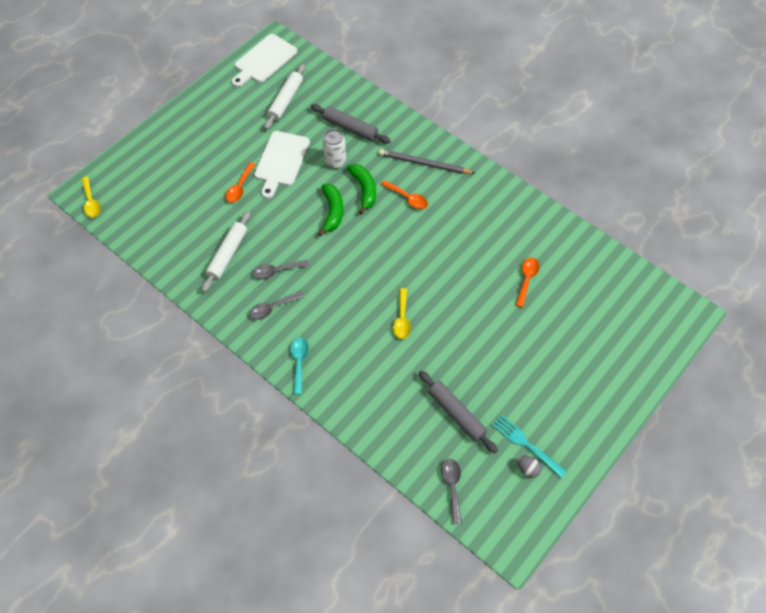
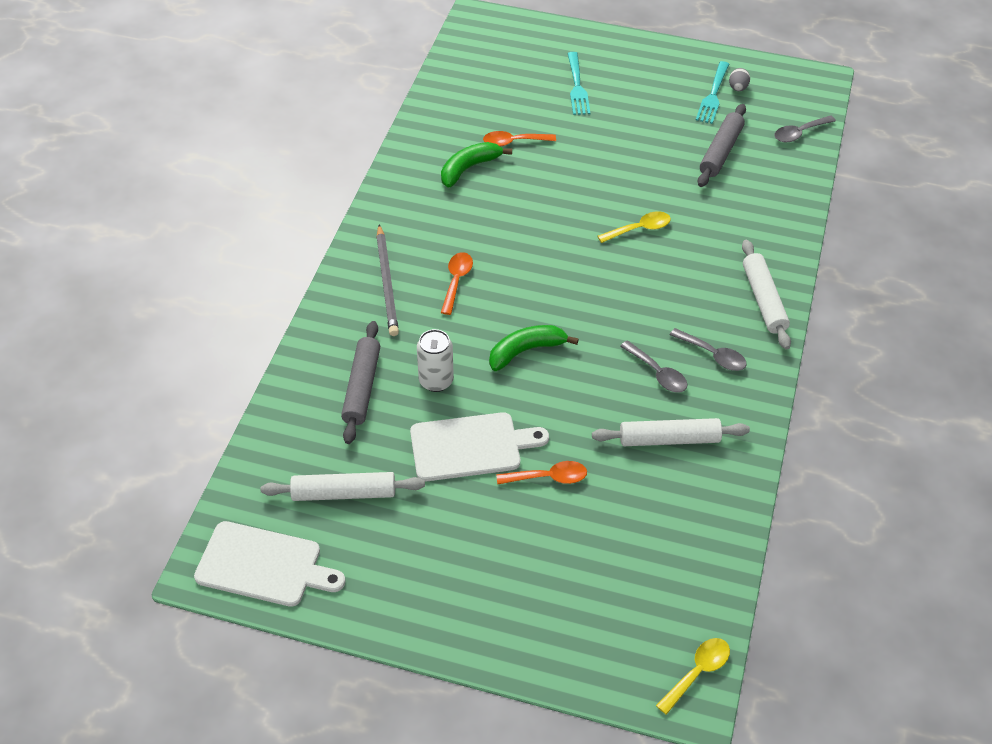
camera: 115 degrees left, 10 degrees down
turquoise spoon [290,337,309,394] -> white rolling pin [742,240,791,350]
green banana [347,164,376,214] -> green banana moved to [441,142,512,188]
none -> turquoise fork [567,52,590,115]

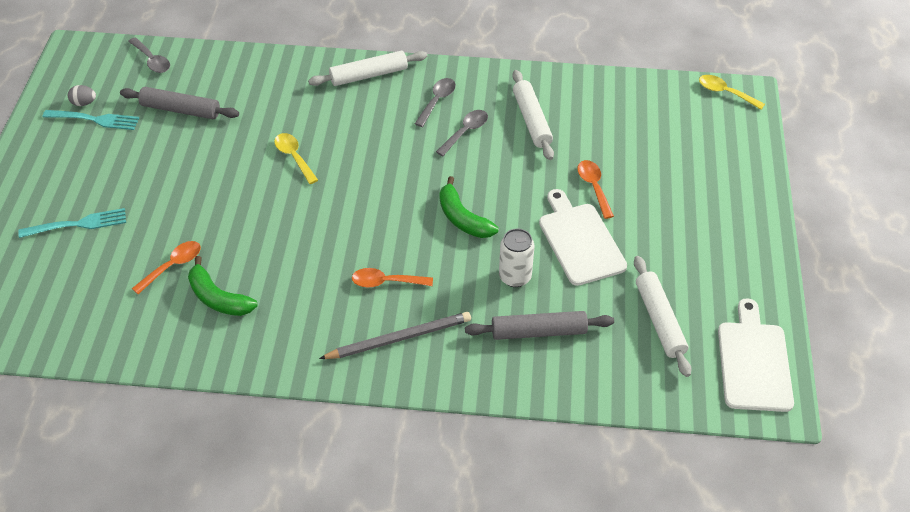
camera: 100 degrees left, 0 degrees up
orange spoon [483,131,556,147] -> orange spoon turned 120 degrees counterclockwise [132,241,201,294]

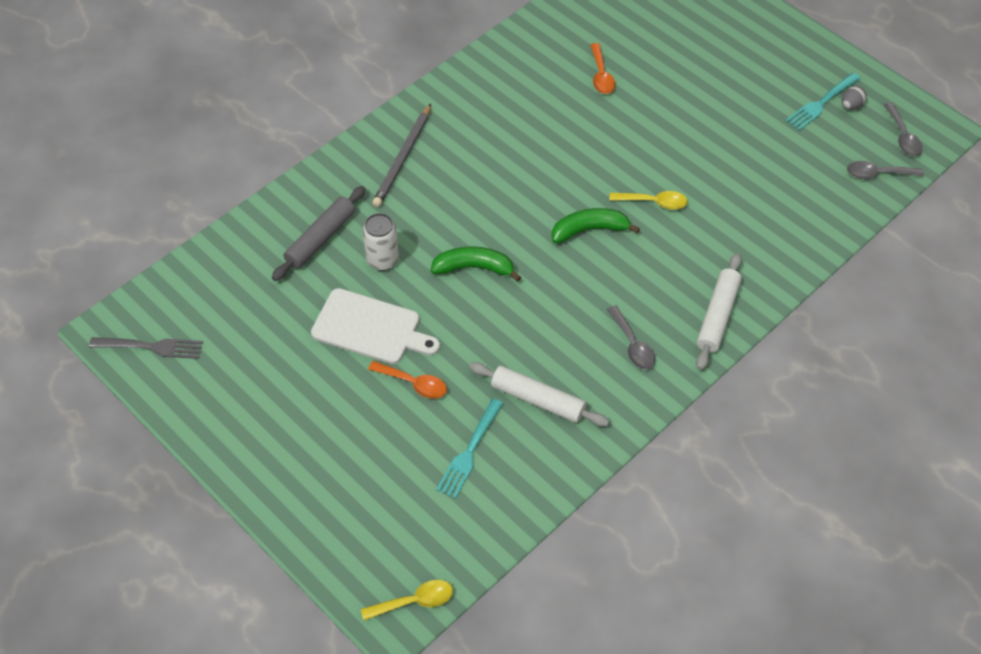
camera: 130 degrees right, 5 degrees up
turquoise fork [18,208,126,238] -> turquoise fork moved to [436,398,504,499]
grey rolling pin [120,87,239,119] -> none
green banana [188,256,258,316] -> green banana moved to [552,208,640,243]
orange spoon [352,268,433,288] -> none
grey spoon [436,110,488,156] -> grey spoon moved to [884,102,923,156]
white rolling pin [634,256,691,377] -> none
white cutting board [718,298,794,412] -> grey fork [89,337,203,359]

